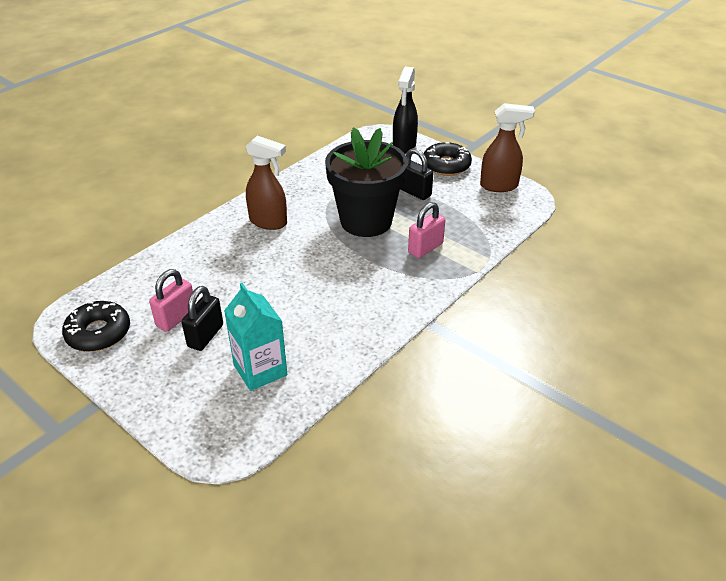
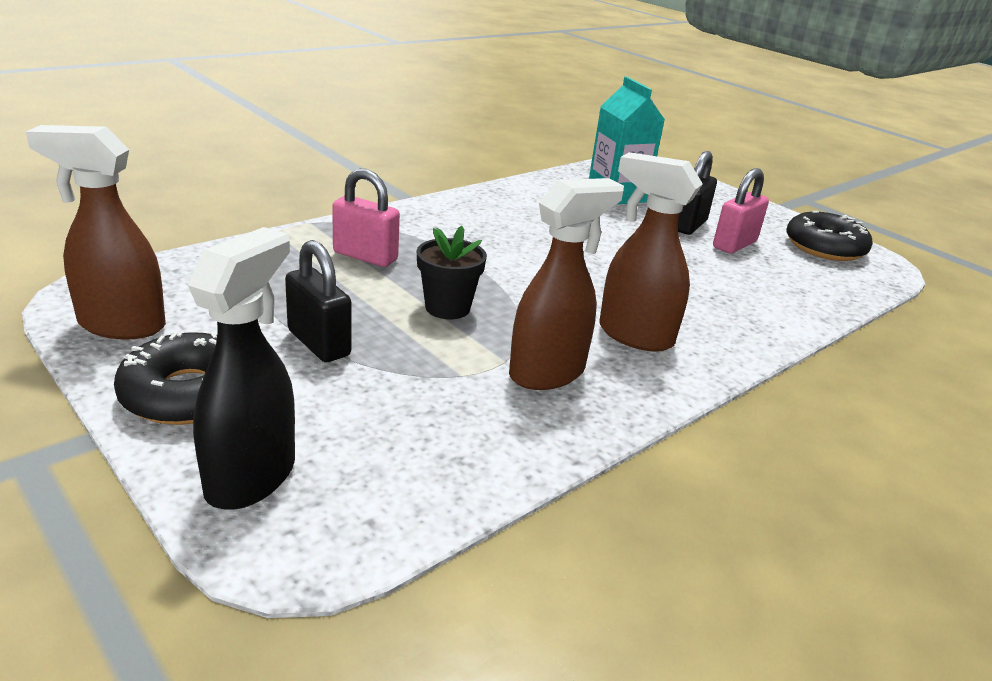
camera: 175 degrees left, 10 degrees down
black flower pot [325,127,408,237] -> black flower pot [417,226,487,319], size x0.45
pink padlock [408,202,445,258] -> pink padlock turned 60 degrees clockwise [332,169,400,267]
none -> brown spray bottle [509,178,624,390]

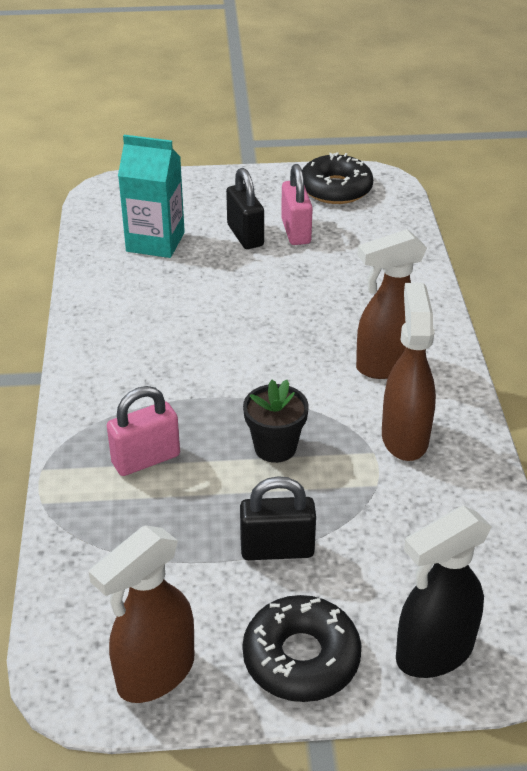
camera: 50 degrees left, 10 degrees up
black spray bottle [188,227,295,510] -> black spray bottle turned 90 degrees counterclockwise [396,506,492,678]

